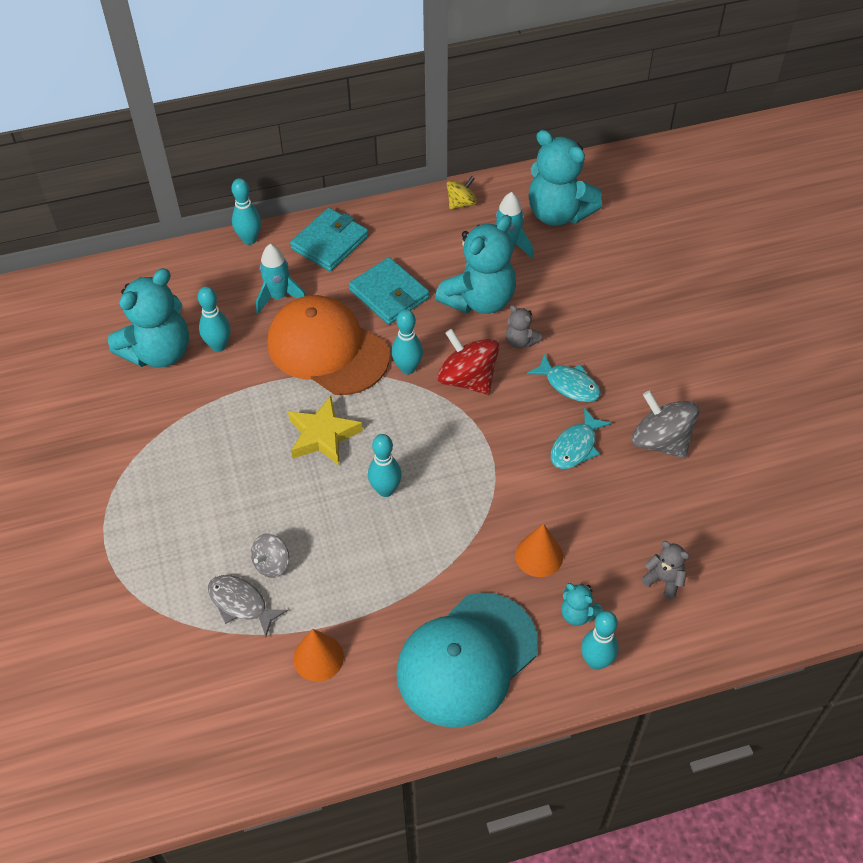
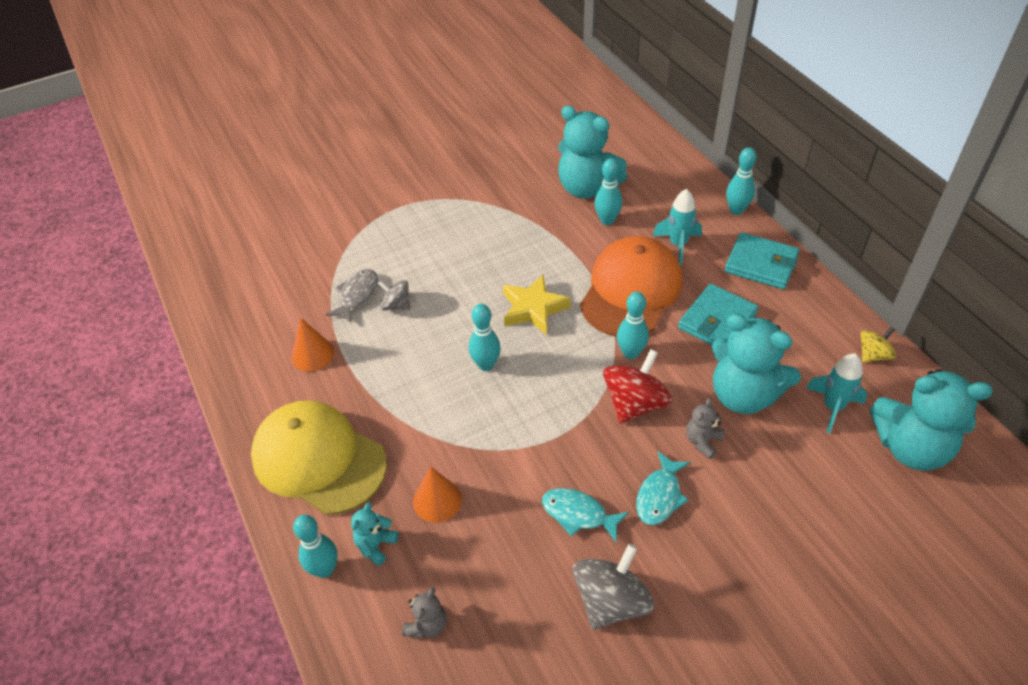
camera: 80 degrees right, 5 degrees down
turquoise cap [396,593,538,728] -> yellow cap [251,400,387,515]
yellow spinning top [447,176,477,209] -> yellow spinning top turned 75 degrees counterclockwise [861,327,897,362]
turquoise teddy bear [528,130,602,226] -> turquoise teddy bear turned 105 degrees counterclockwise [870,369,993,471]

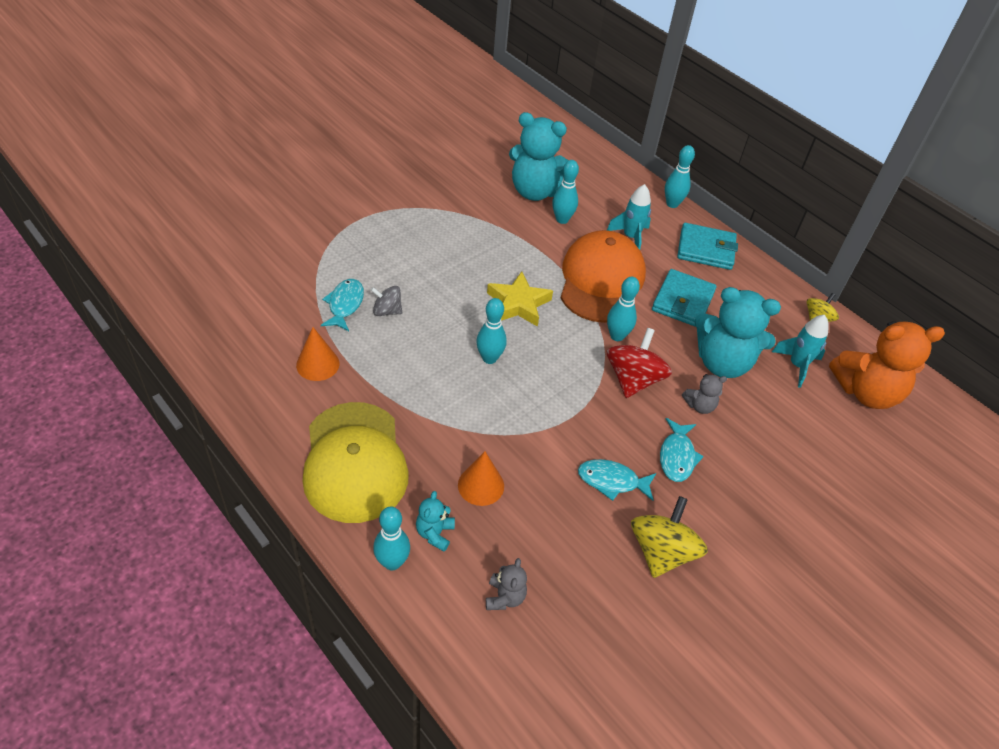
camera: 20 degrees left, 0 degrees up
yellow cap [251,400,387,515] -> yellow cap turned 120 degrees counterclockwise [303,402,409,523]
grey fish [325,269,378,323] -> turquoise fish [321,279,364,331]
grey spinning top [573,544,654,630] -> yellow spinning top [631,496,708,578]
grey teddy bear [686,398,725,459] -> grey teddy bear turned 120 degrees counterclockwise [682,374,727,414]
turquoise teddy bear [870,369,993,471] -> orange teddy bear [829,321,945,409]

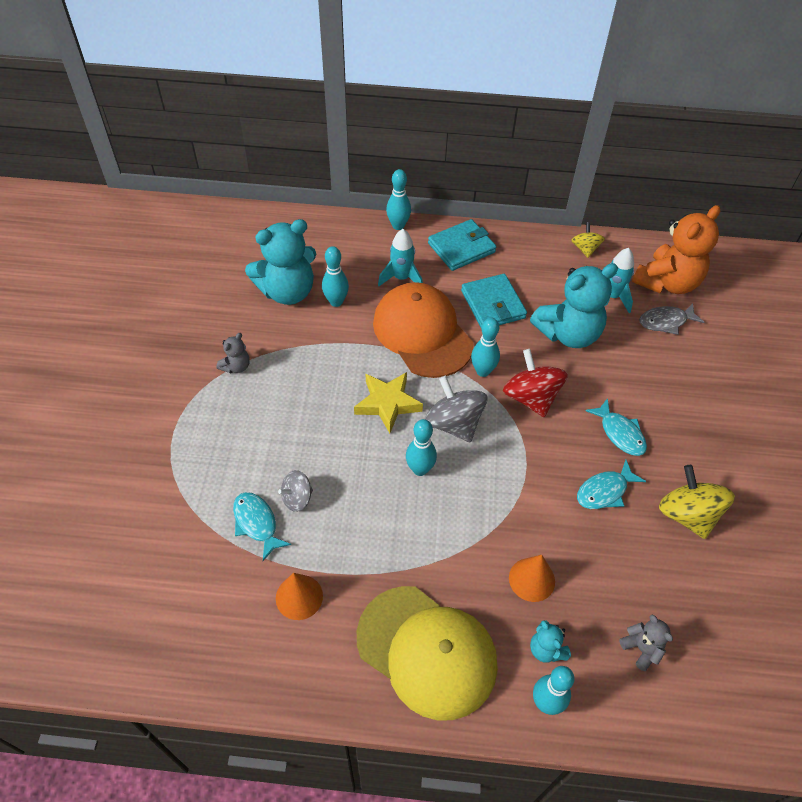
camera: 40 degrees left, 5 degrees up
grey teddy bear [682,374,727,414] -> grey teddy bear moved to [216,333,250,373]
none -> grey spinning top [425,376,488,442]
none -> grey fish [639,303,704,335]

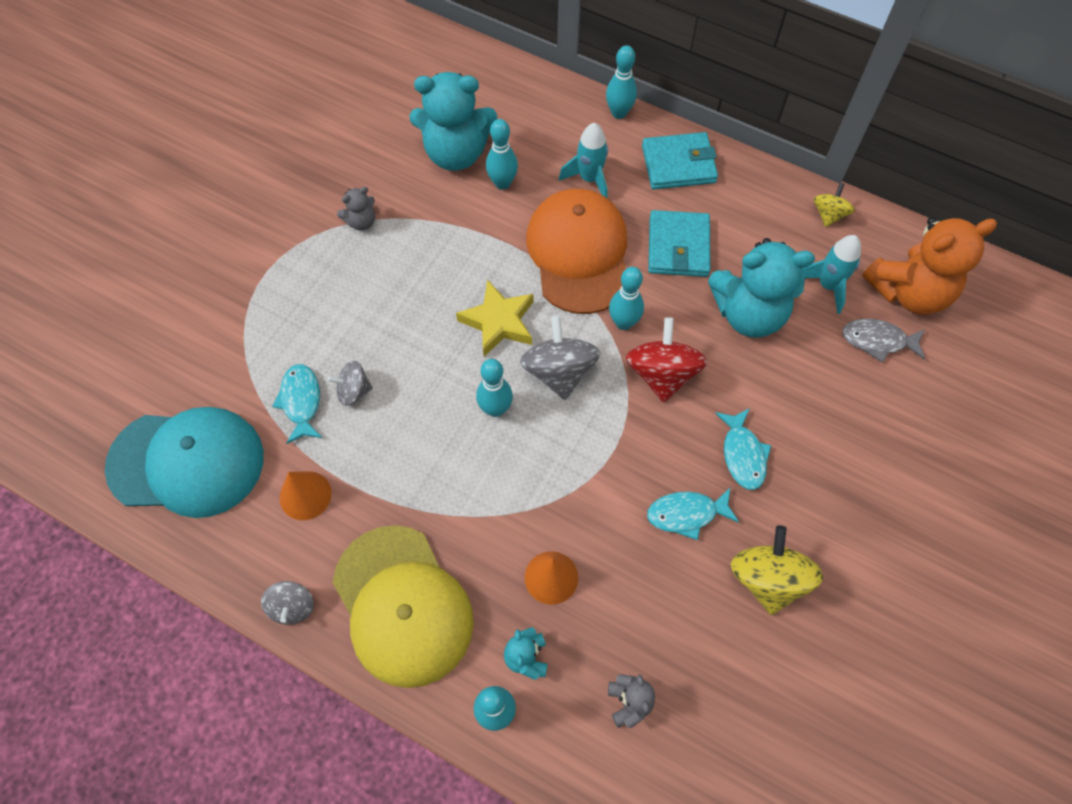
camera: 25 degrees right, 10 degrees up
none -> turquoise cap [105,407,264,518]
none -> grey spinning top [261,581,314,625]

